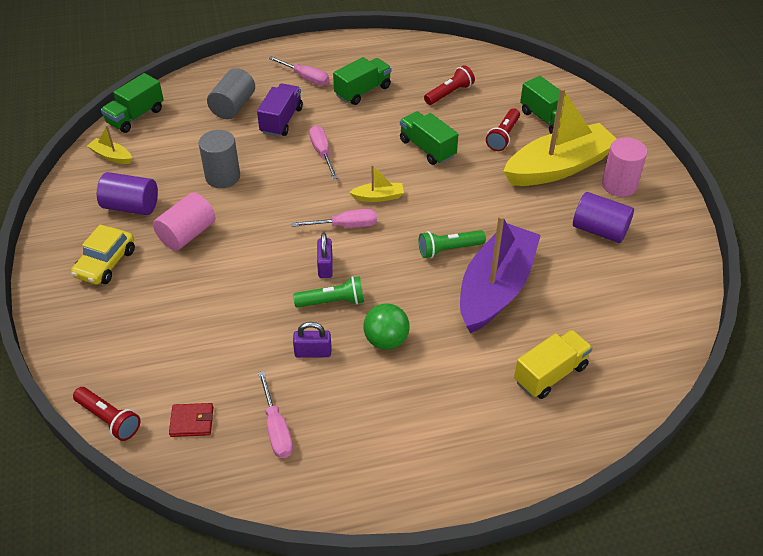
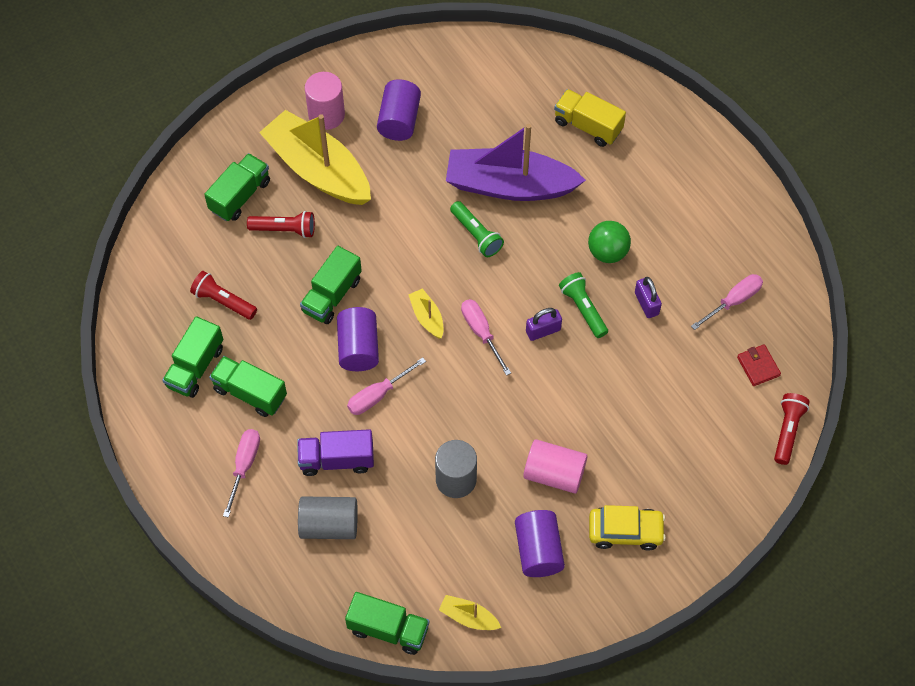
camera: 110 degrees left, 15 degrees up
yellow boat [87,125,132,164] -> yellow boat turned 105 degrees clockwise [439,595,501,630]
none -> green truck [162,316,223,398]
none -> purple cylinder [337,307,379,371]

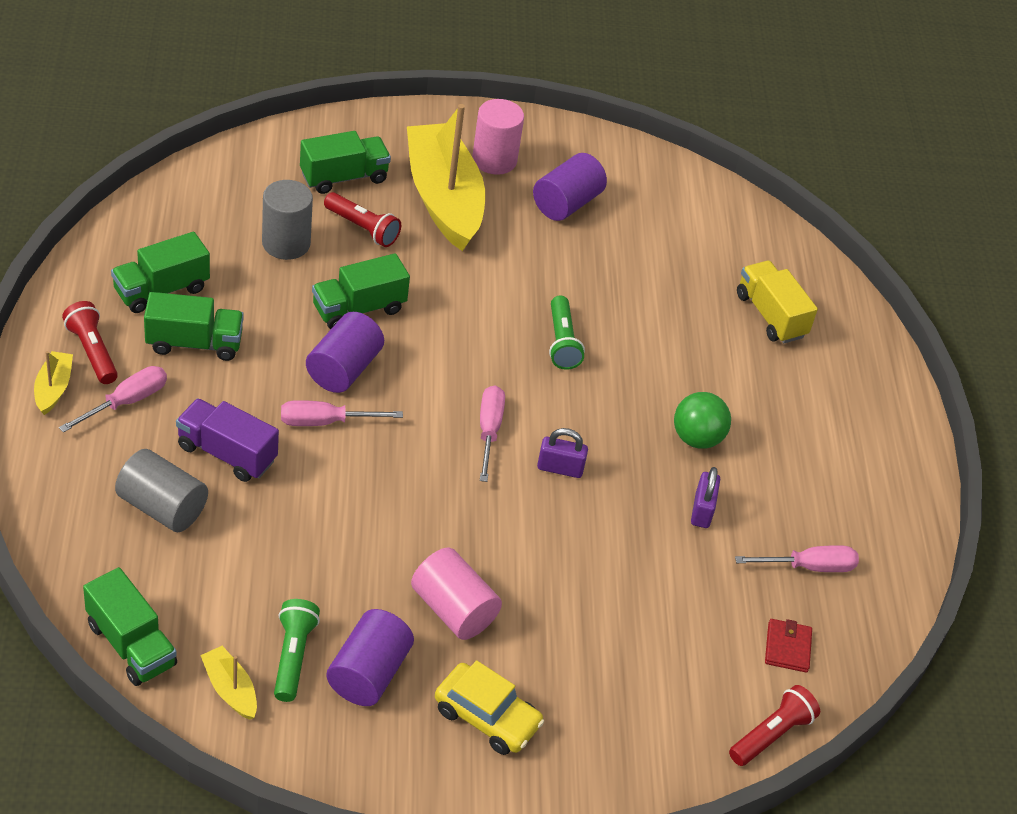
camera: 25 degrees right, 15 degrees down
red flashlight [190,271,257,320] -> red flashlight moved to [62,301,118,384]
green truck [209,356,287,417] -> green truck turned 120 degrees clockwise [144,292,244,361]
yellow boat [408,288,444,339] -> yellow boat moved to [34,351,73,415]
grey cylinder [435,440,477,498] -> grey cylinder moved to [262,180,313,260]
purple boat [446,124,586,201] -> none
green flashlight [559,272,608,338] -> green flashlight moved to [274,599,320,702]

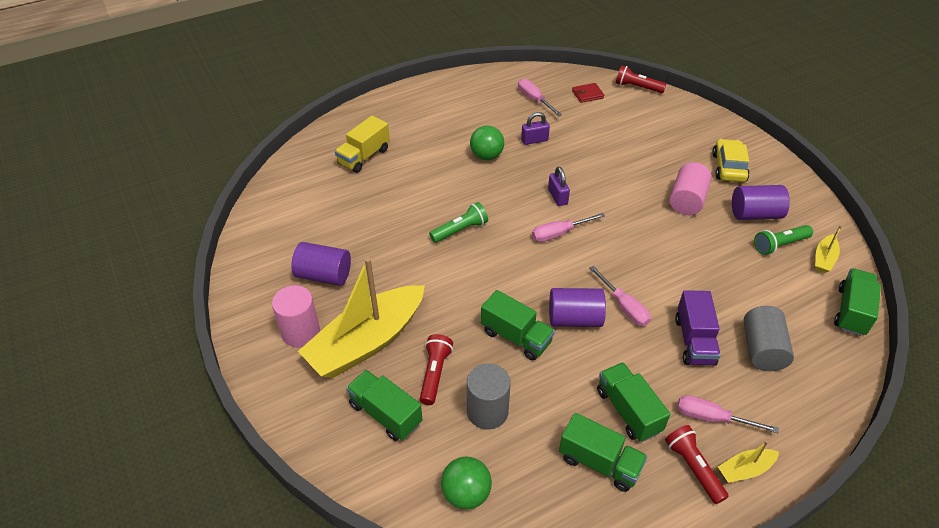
camera: 110 degrees left, 0 degrees up
red flashlight [62,301,118,384] -> red flashlight turned 120 degrees clockwise [665,425,729,504]
none -> green ball [441,457,492,509]

